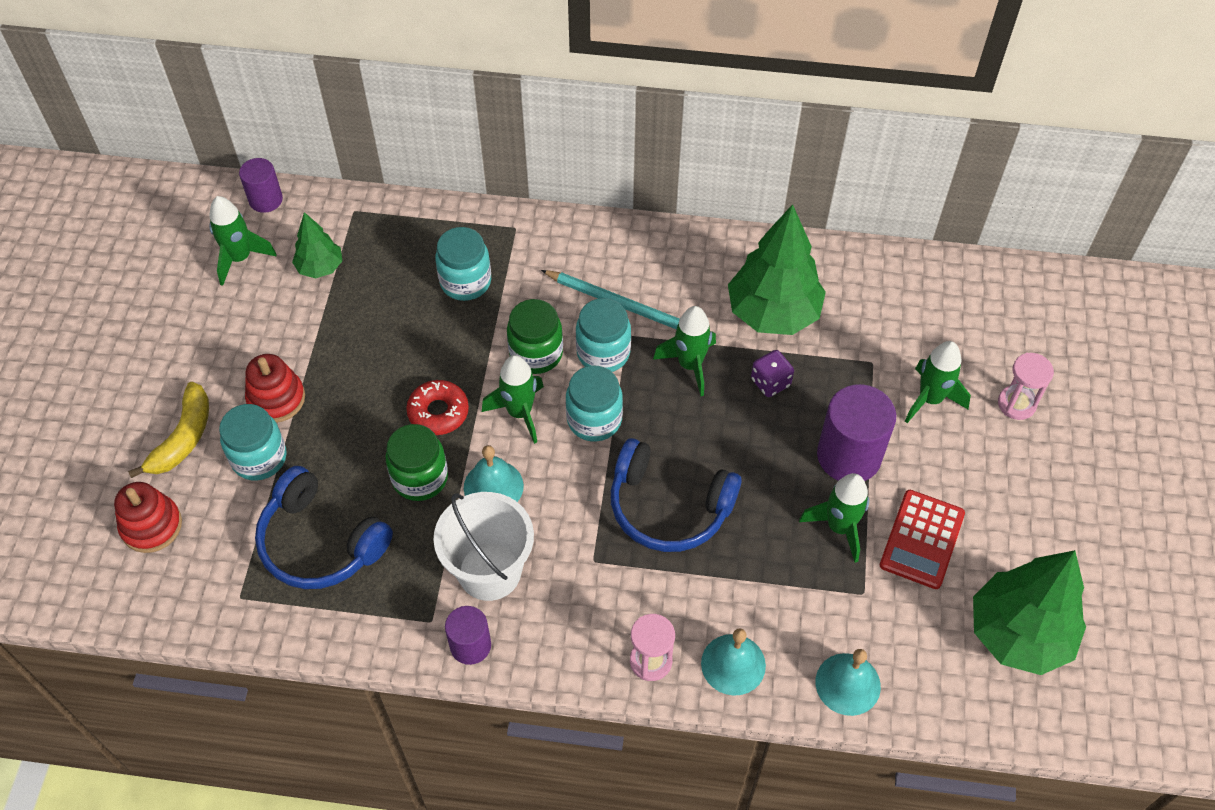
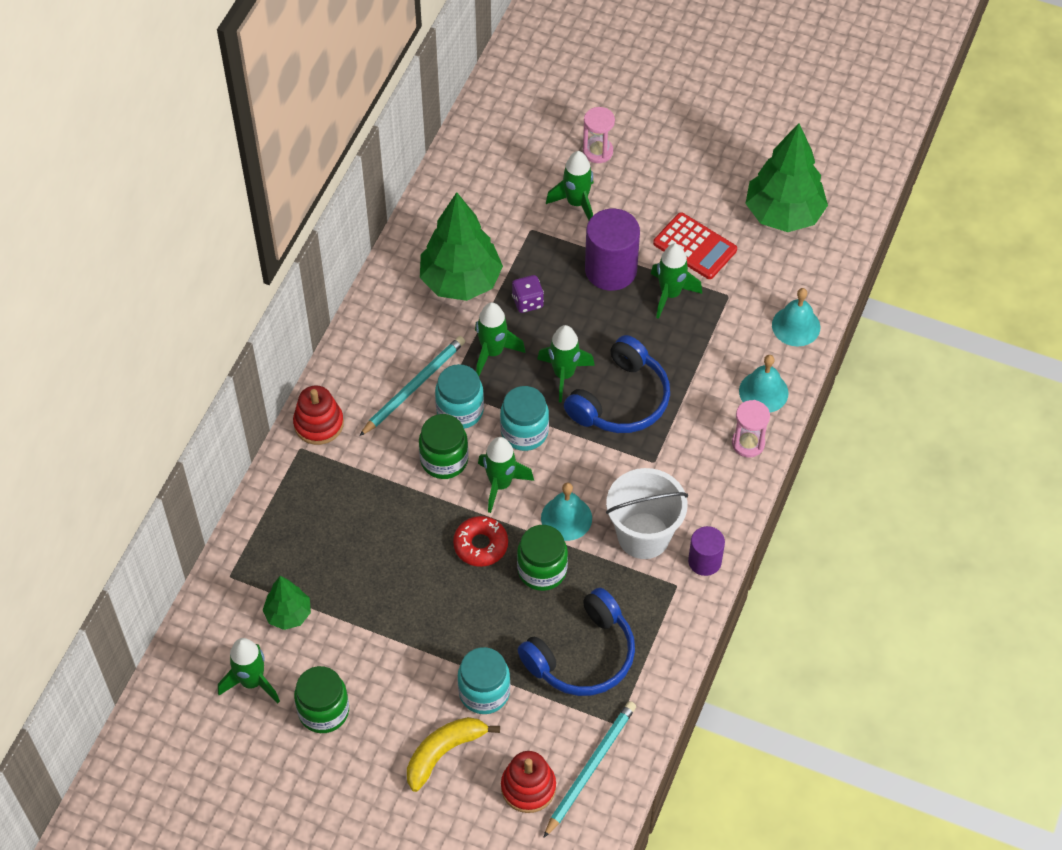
camera: 75 degrees left, 0 degrees up
yellow banana [128,382,209,478] -> yellow banana turned 75 degrees counterclockwise [407,717,500,792]
purple cylinder [239,158,283,213] -> none
red stacking toy [245,354,305,423] -> red stacking toy moved to [293,385,344,445]
turquoise jar [435,227,491,301] -> none
none -> green jar [294,666,349,733]
none -> green rocket [537,325,595,403]
none -> turquoise pencil [543,701,636,838]

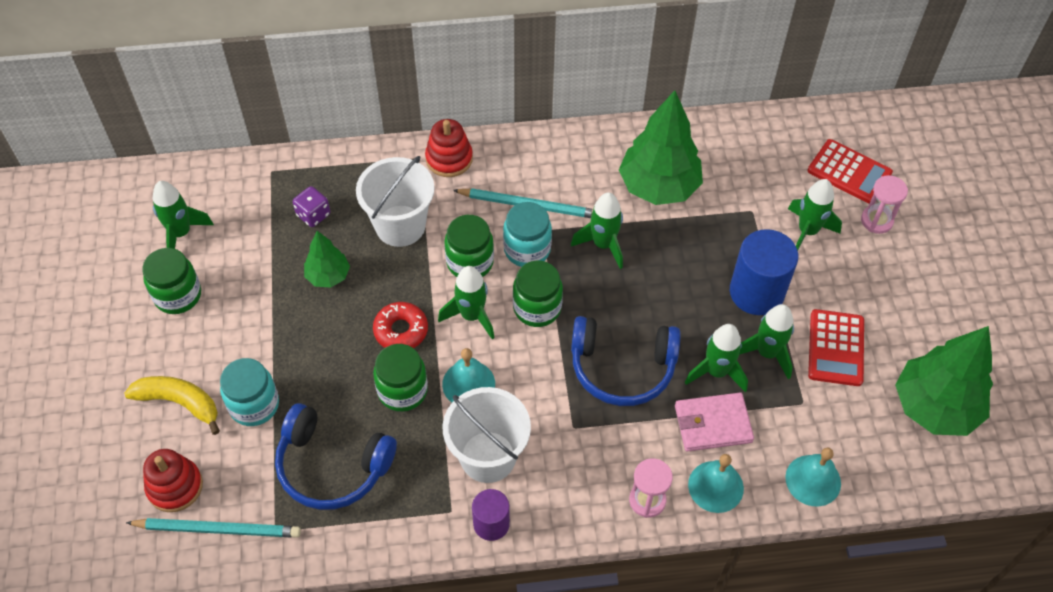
camera: 60 degrees right, 0 degrees up
green tree [263,576,311,630] -> green tree moved to [304,231,350,288]
turquoise jar [500,386,549,451] -> green jar [513,261,563,327]
purple dice [512,275,544,313] -> purple dice moved to [293,186,330,227]
green rocket [537,325,595,403] -> green rocket moved to [685,324,748,392]
purple cylinder [585,209,640,291] -> blue cylinder [730,229,798,315]
none -> white bucket [356,156,435,247]
none -> pink wallet [675,393,754,452]
none -> red calculator [807,139,893,204]

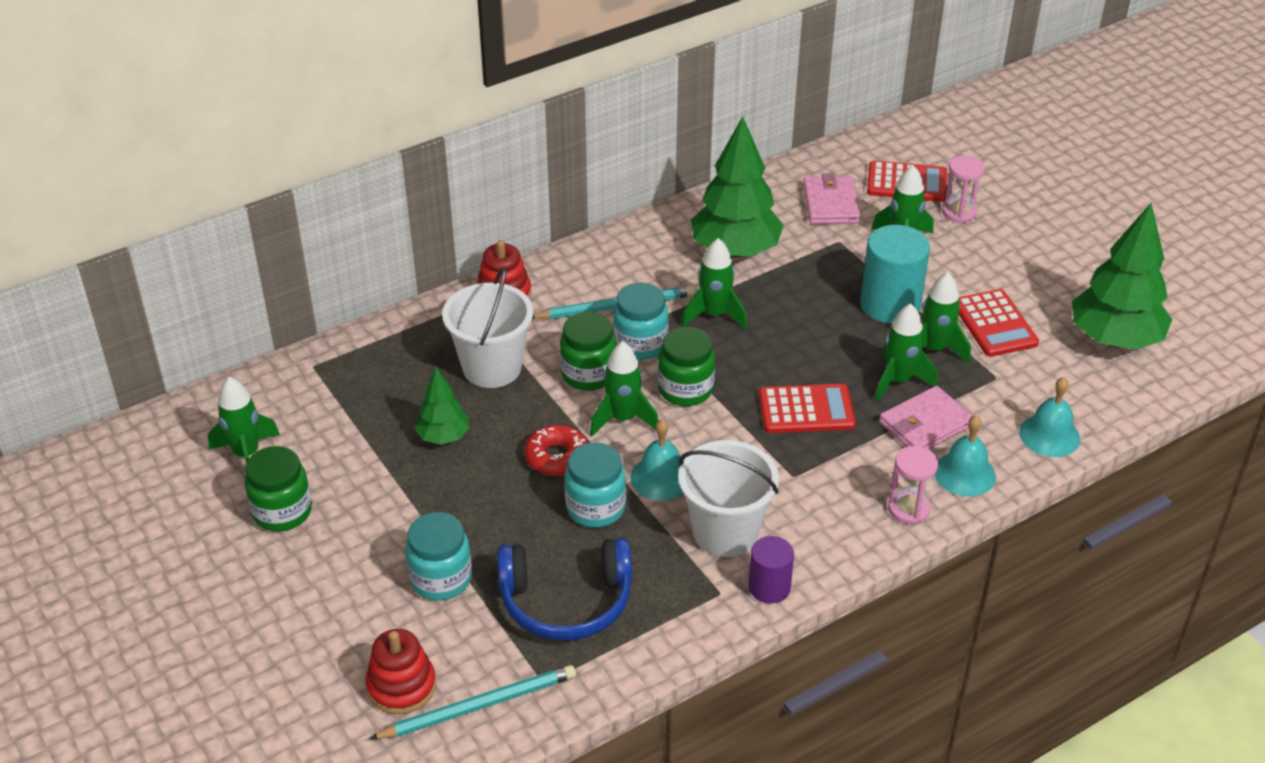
camera: 25 degrees left, 15 degrees down
yellow banana [124,376,220,435] -> none
purple dice [293,186,330,227] -> none
green jar [373,344,428,412] -> turquoise jar [565,442,626,528]
blue headphones [571,316,681,406] -> red calculator [759,384,856,433]
blue cylinder [730,229,798,315] -> turquoise cylinder [860,225,930,324]
none -> pink wallet [803,173,861,224]

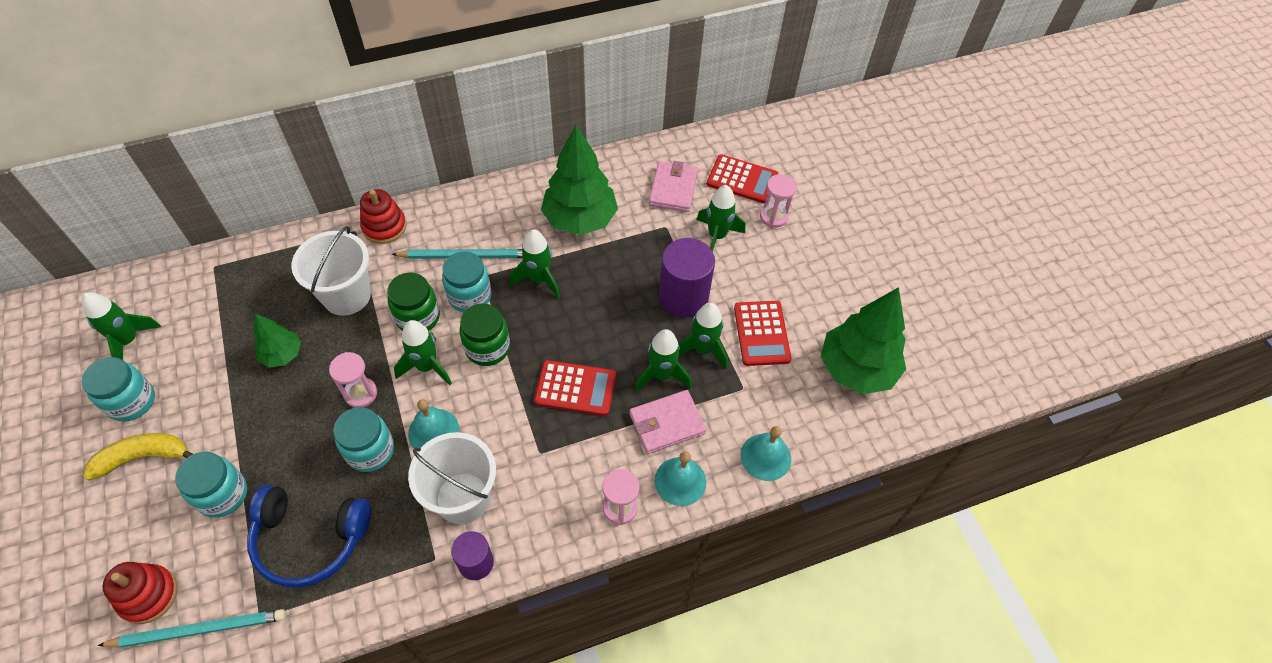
camera: 10 degrees right, 15 degrees up
green jar [245,446,312,532] -> turquoise jar [81,357,155,422]
red donut [524,425,588,476] -> pink hourglass [329,352,377,408]
turquoise cylinder [860,225,930,324] -> purple cylinder [659,238,715,318]
none -> yellow banana [83,433,193,481]

